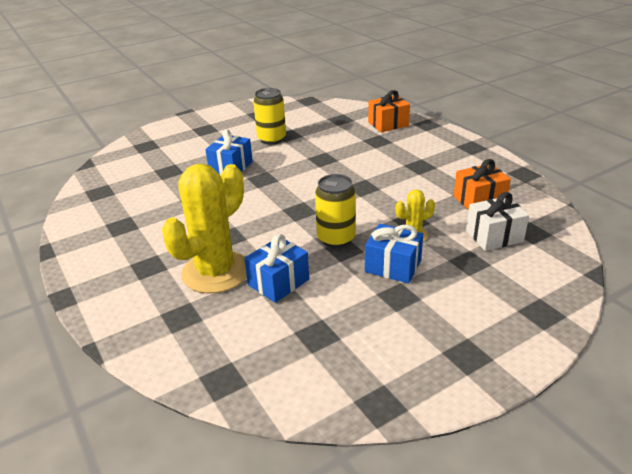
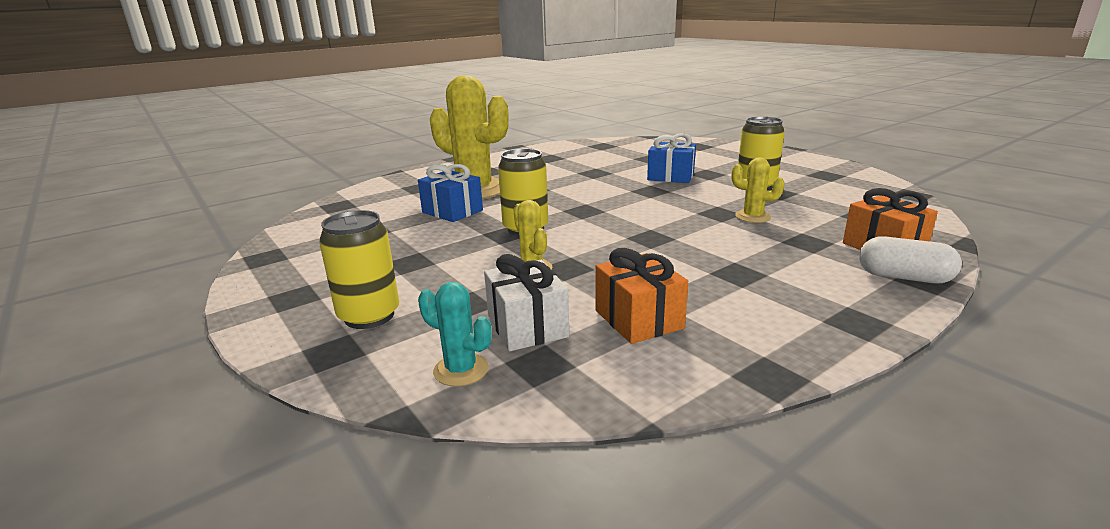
camera: 85 degrees right, 10 degrees down
blue gift [365,224,423,284] -> none
none -> yellow can [319,210,399,329]
none -> turquoise cactus [418,282,492,386]
none -> yellow cactus [732,157,785,223]
none -> white capsule [859,236,962,283]

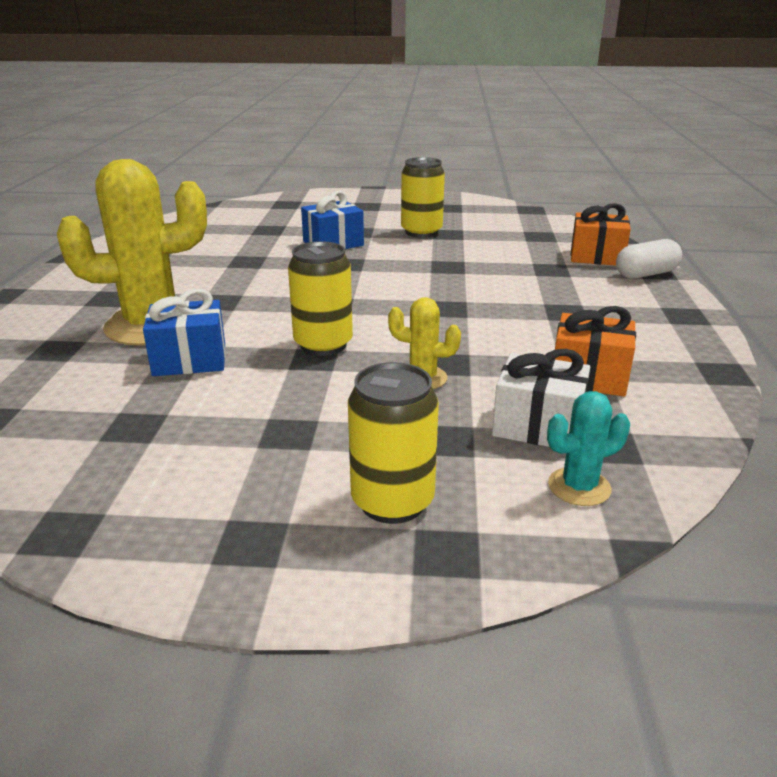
camera: 50 degrees left, 5 degrees up
yellow cactus [732,157,785,223] -> none

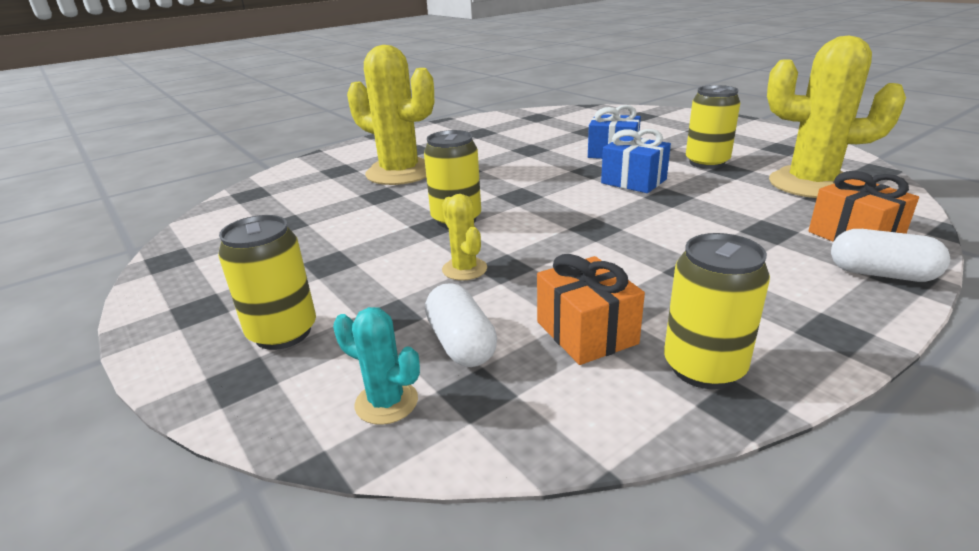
camera: 50 degrees right, 0 degrees up
blue gift [143,289,226,376] -> blue gift moved to [601,129,671,193]
white gift [492,349,590,447] -> white capsule [425,283,497,367]
none -> yellow can [664,233,770,389]
none -> yellow cactus [767,35,906,198]

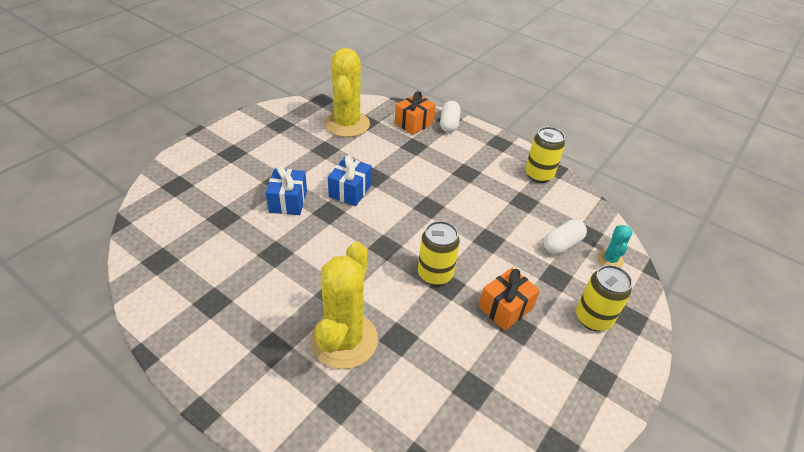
camera: 110 degrees left, 15 degrees up
yellow cactus [442,194,487,280] -> none
orange gift [537,254,645,365] -> orange gift moved to [478,268,540,330]
yellow can [686,85,740,169] -> none

